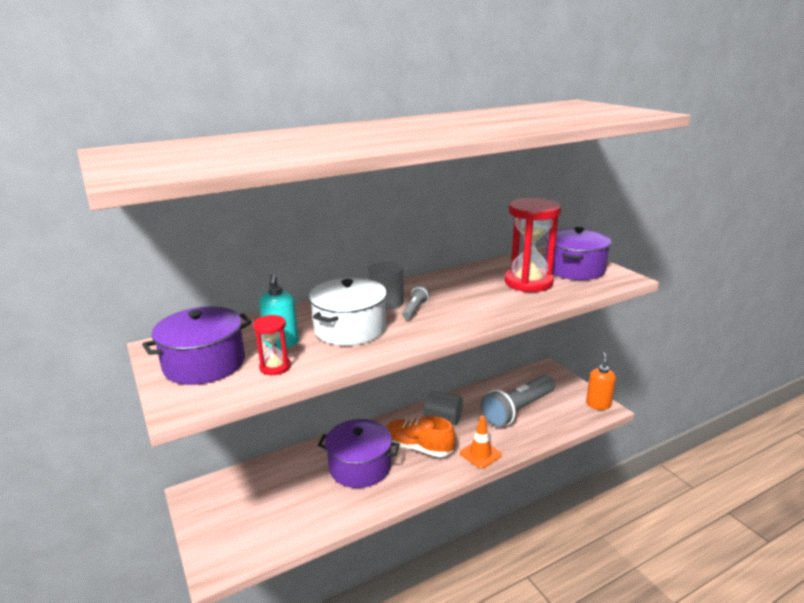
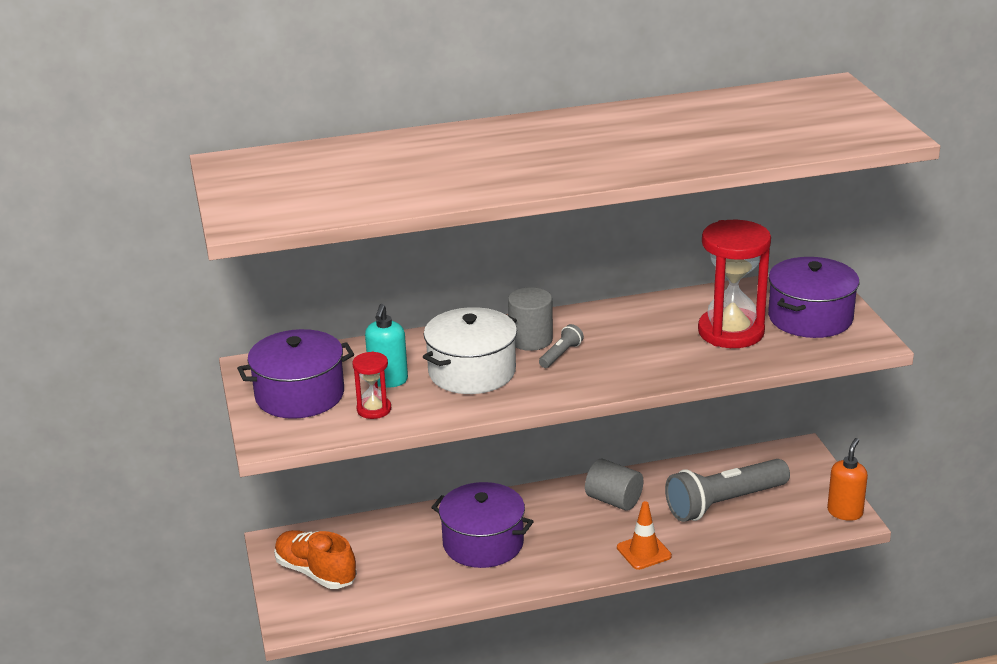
camera: 15 degrees right, 5 degrees up
orange shoe [386,416,455,457] -> orange shoe moved to [274,530,357,589]

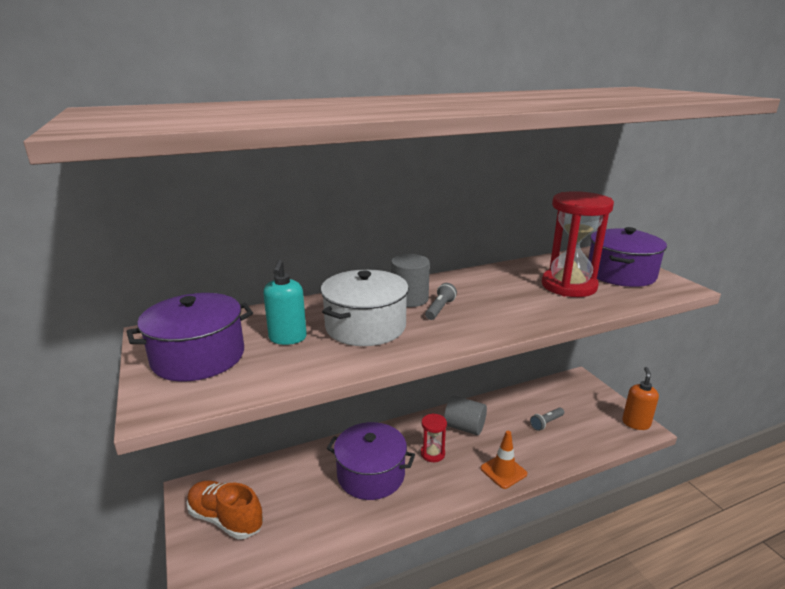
camera: 10 degrees left, 5 degrees down
red hourglass [352,351,391,419] -> red hourglass moved to [421,413,447,462]
grey flashlight [665,459,790,522] -> grey flashlight [530,407,564,431], size x0.42

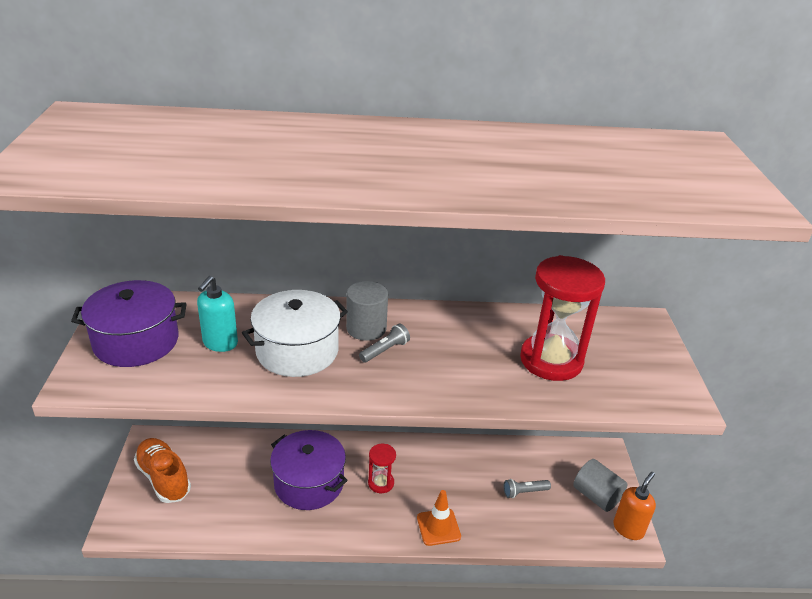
camera: 20 degrees right, 10 degrees up
grey cylinder [444,395,487,435] -> grey cylinder moved to [573,459,628,512]
purple pot [588,227,667,287] -> none

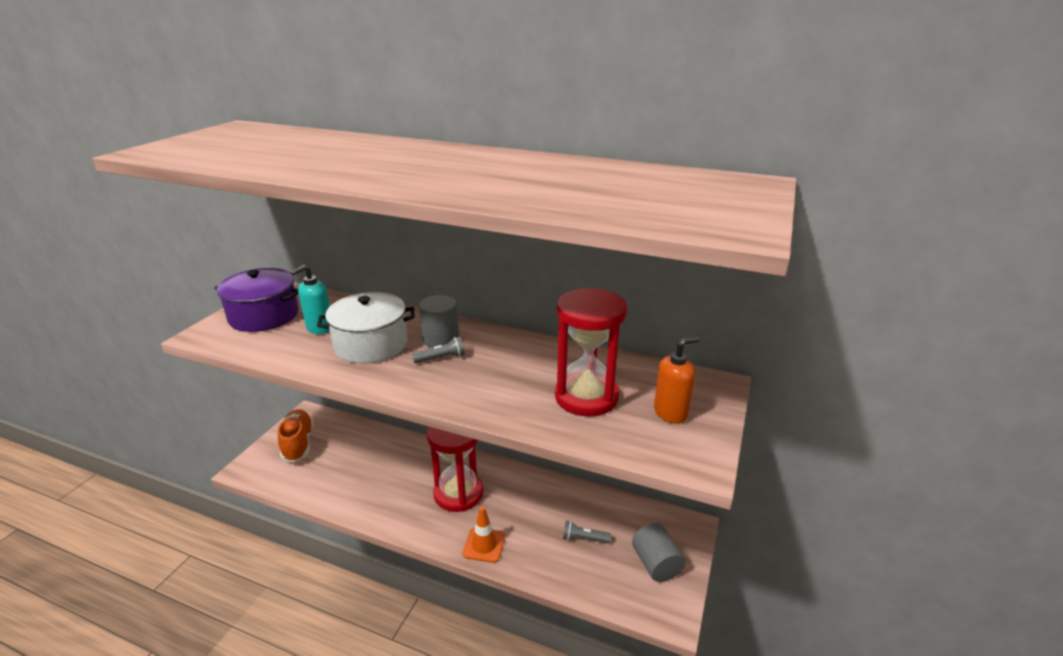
camera: 25 degrees right, 5 degrees down
purple pot [270,430,348,510] -> none
red hourglass [368,444,396,493] -> red hourglass [427,426,484,512], size x2.04
orange soap dispenser [613,472,656,540] -> orange soap dispenser moved to [654,336,699,424]

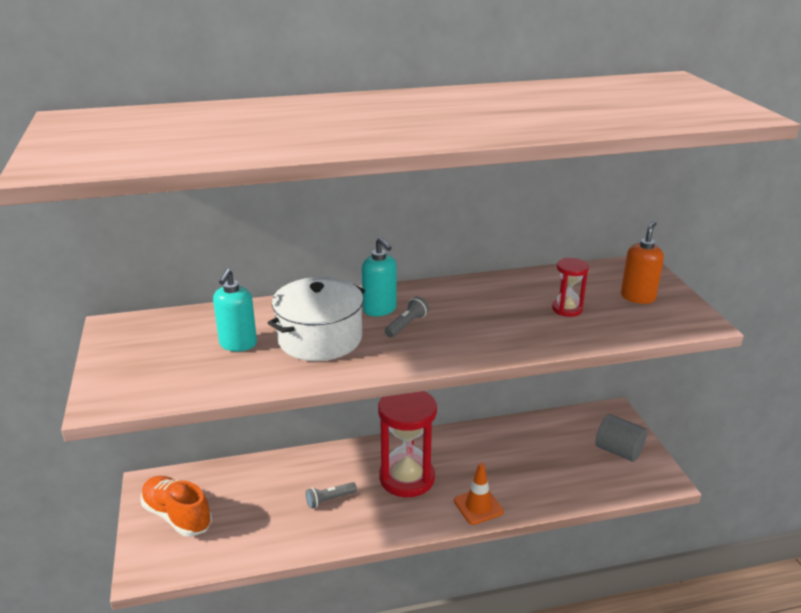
camera: 35 degrees left, 0 degrees up
purple pot [215,268,299,332] -> none
grey cylinder [419,295,459,348] -> turquoise soap dispenser [362,238,397,316]
red hourglass [555,288,627,416] -> red hourglass [552,258,589,317], size x0.49
grey flashlight [563,521,611,543] -> grey flashlight moved to [306,482,357,508]

